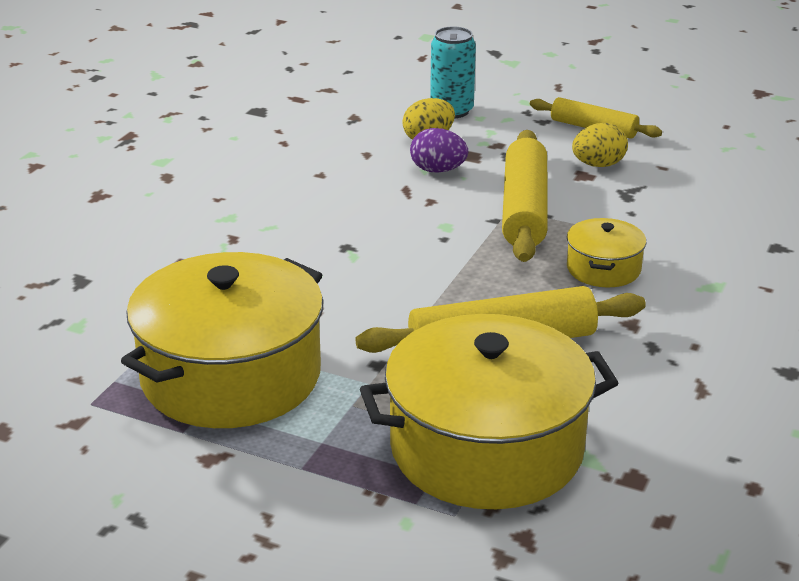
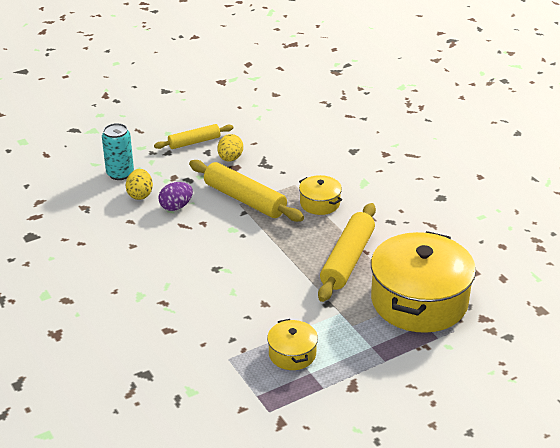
camera: 55 degrees left, 5 degrees up
yellow pot [121,252,323,428] -> yellow pot [267,319,318,370], size x0.46

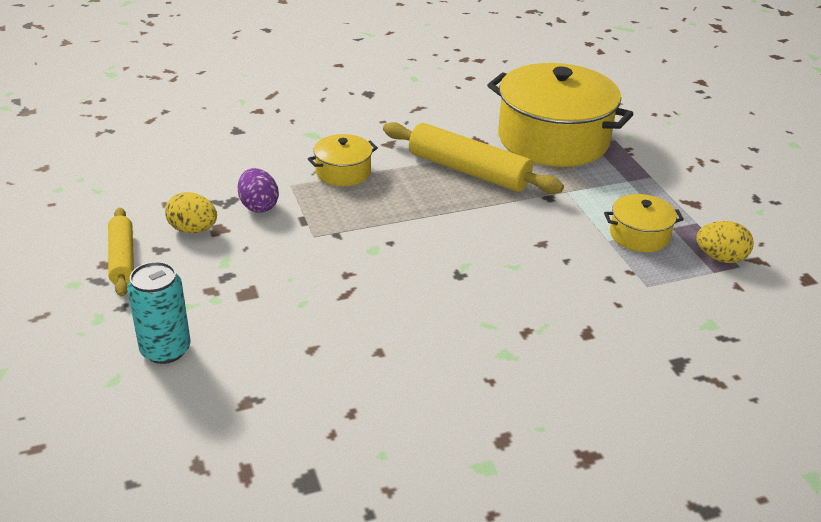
camera: 80 degrees left, 0 degrees up
yellow egg [126,169,153,200] -> yellow egg moved to [696,221,754,263]
purple egg [159,182,193,211] -> purple egg moved to [238,168,279,213]
yellow rolling pin [189,160,304,222] -> none

